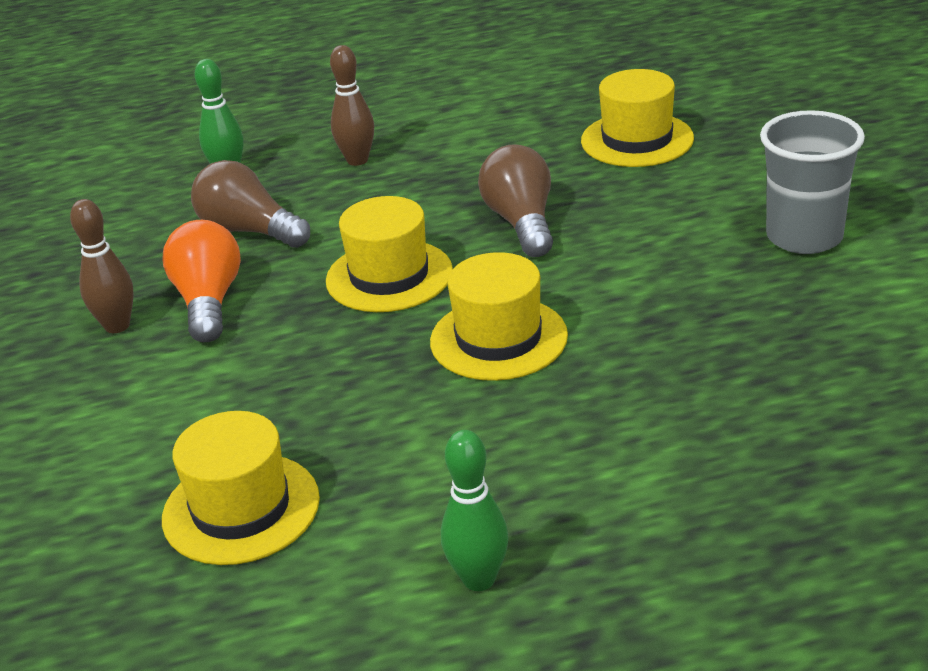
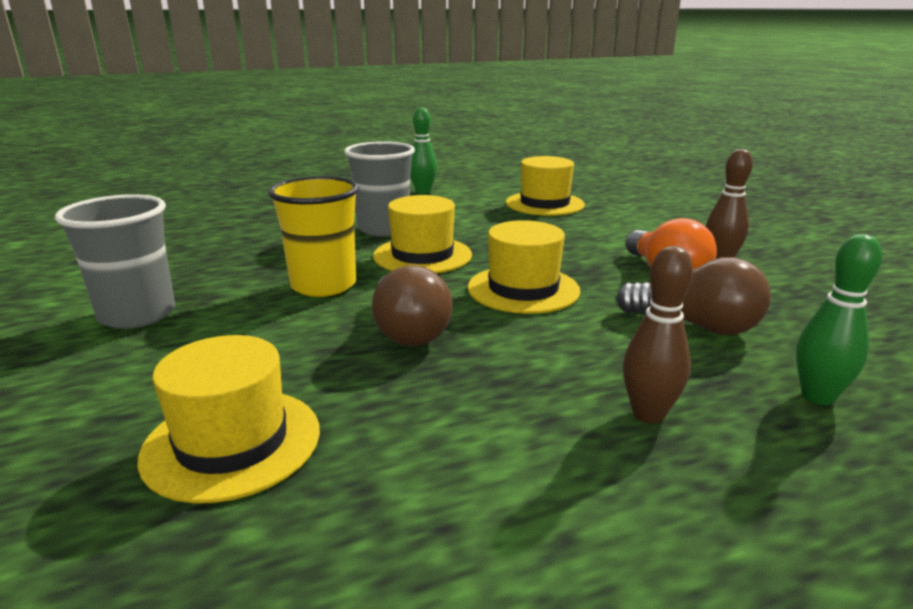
camera: 170 degrees right, 10 degrees down
none -> yellow cup [268,176,359,297]
none -> grey cup [344,141,415,237]

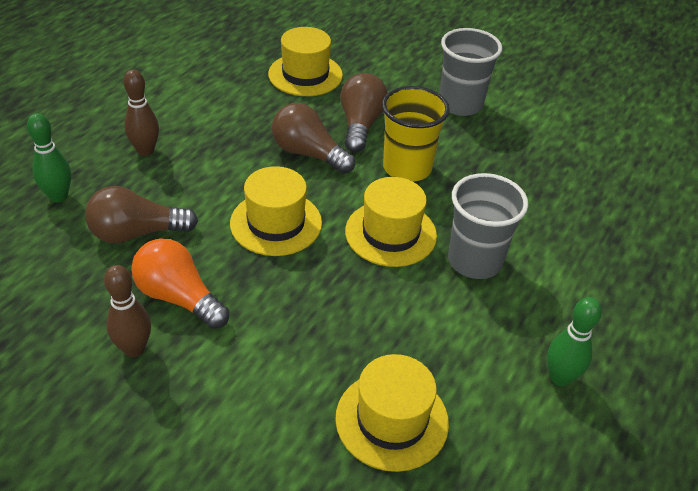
camera: 140 degrees right, 20 degrees up
none -> brown light bulb [340,73,388,152]

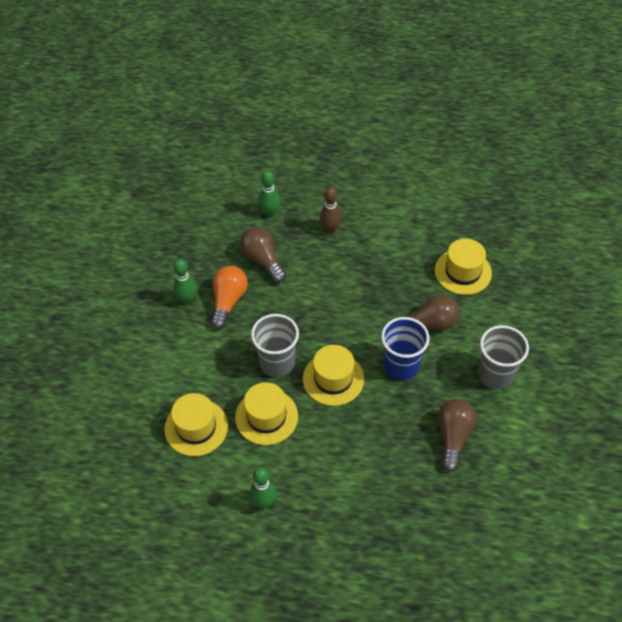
camera: 70 degrees right, 10 degrees up
brown bowling pin [104,265,151,357] -> green bowling pin [173,259,196,304]
yellow hat [230,166,322,256] -> yellow hat moved to [235,382,298,445]
brown light bulb [272,103,355,174] -> brown light bulb moved to [438,399,476,472]
yellow cup [382,86,450,182] -> blue cup [381,317,430,381]
grey cup [448,173,528,279] -> grey cup moved to [251,314,299,377]

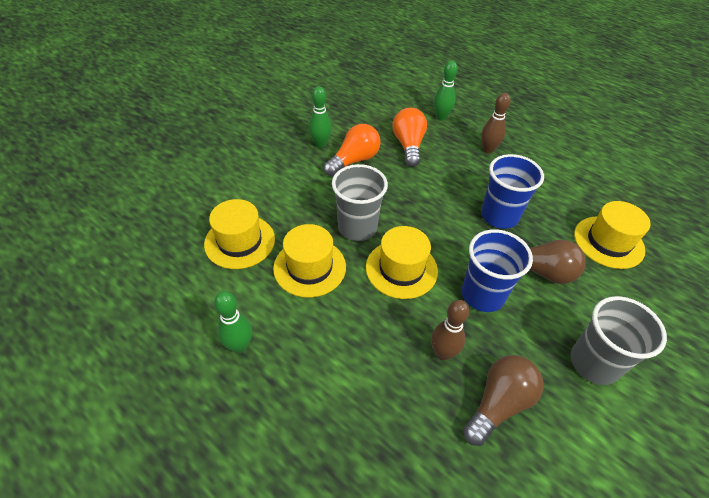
camera: 30 degrees right, 5 degrees down
brown light bulb [240,227,286,283] -> orange light bulb [393,108,427,167]
none -> brown bowling pin [431,300,469,361]
none -> blue cup [481,154,544,229]

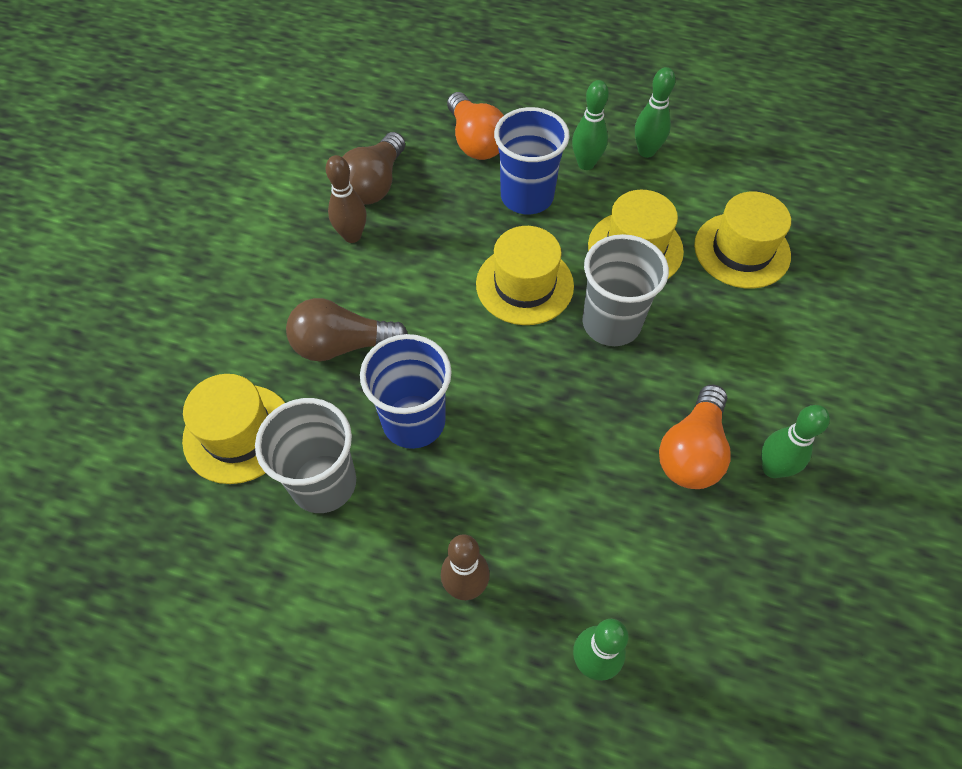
camera: 160 degrees right, 10 degrees up
orange light bulb [393,108,427,167] -> orange light bulb moved to [447,92,504,160]
brown bowling pin [431,300,469,361] -> brown bowling pin moved to [325,155,367,243]
blue cup [462,229,533,312] -> blue cup moved to [494,107,570,214]
grey cup [571,296,667,385] -> grey cup moved to [255,398,356,513]
none -> green bowling pin [572,80,609,170]

